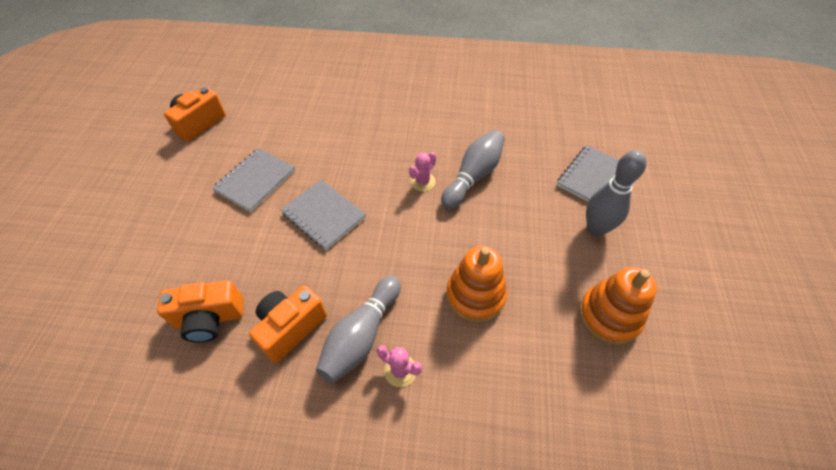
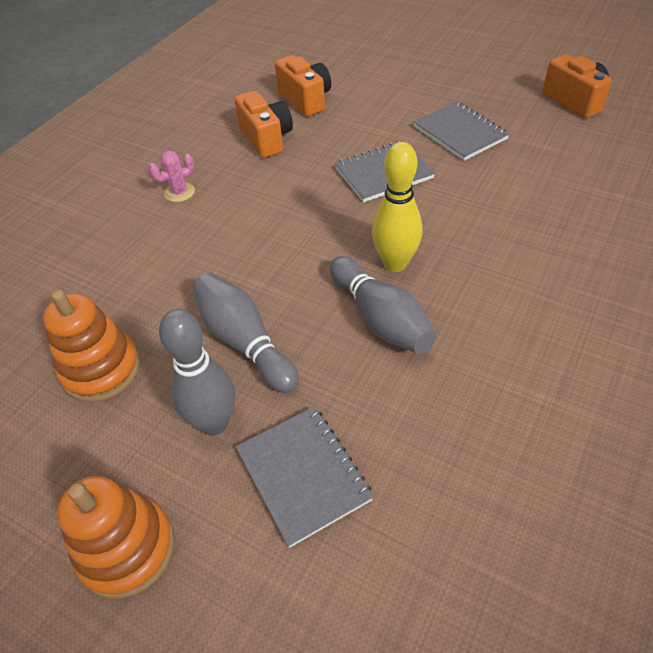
camera: 115 degrees right, 5 degrees down
orange camera [157,280,243,342] -> orange camera turned 135 degrees clockwise [275,55,331,117]
grey bowling pin [316,276,401,383] -> grey bowling pin moved to [193,273,299,393]
pink cactus [409,152,436,191] -> yellow bowling pin [372,142,422,272]
orange stacking toy [446,246,507,323] -> orange stacking toy moved to [57,476,175,599]

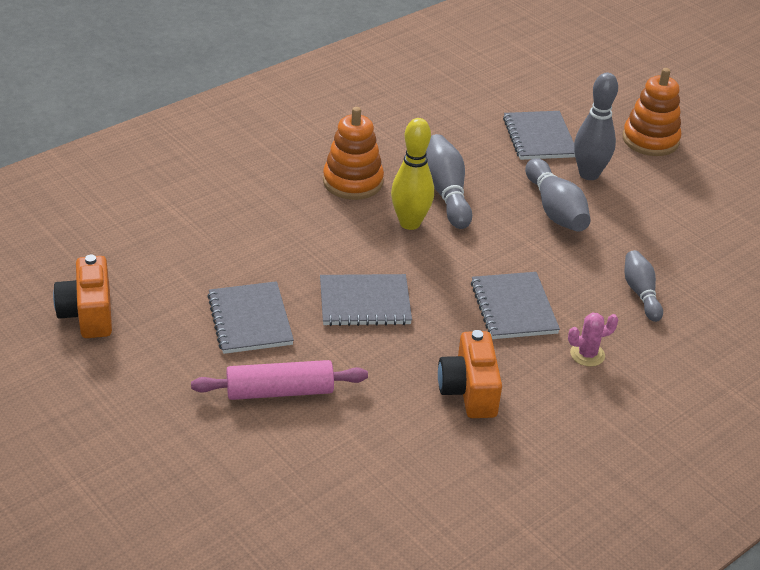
camera: 165 degrees left, 10 degrees down
orange stacking toy [43,290,140,402] -> orange stacking toy moved to [323,107,384,200]
orange camera [275,55,331,117] -> none
none -> pink rolling pin [191,360,368,400]
none -> grey notebook [471,272,560,339]
none -> grey bowling pin [625,250,663,322]

